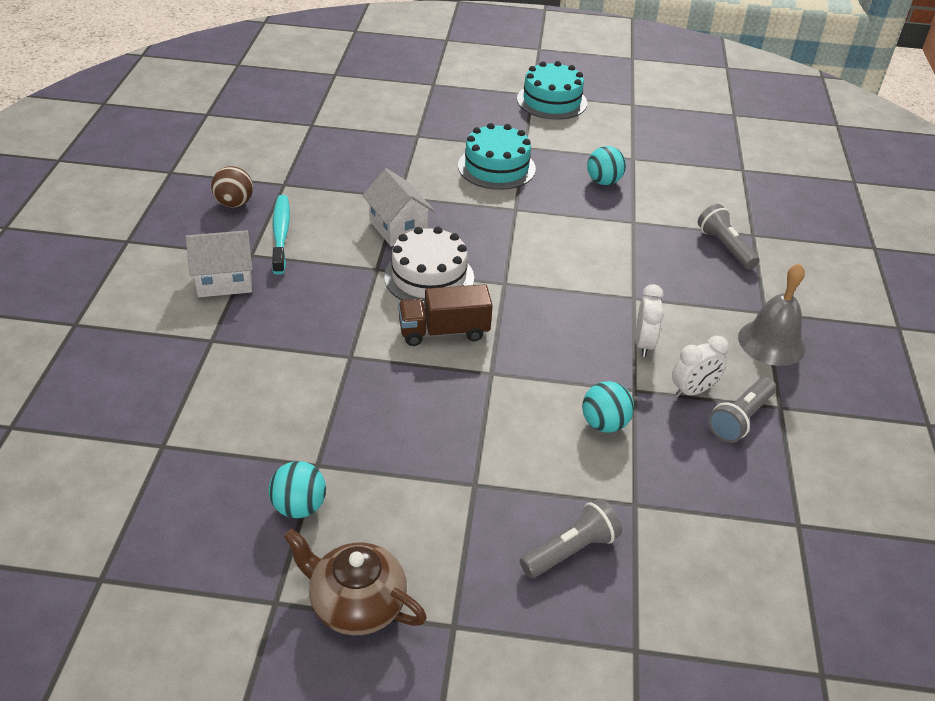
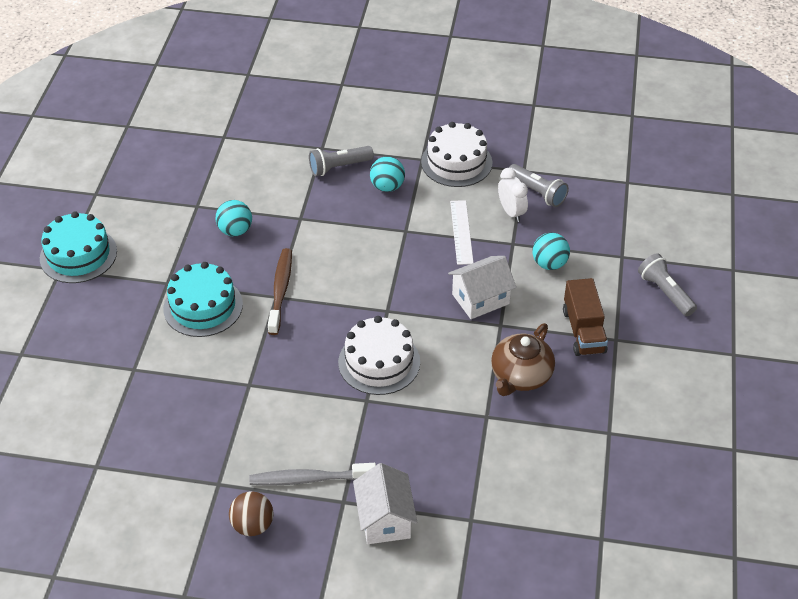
camera: 85 degrees left, 5 degrees up
turquoise ball [269,461,326,518] -> turquoise ball moved to [370,156,405,192]
turquoise toothbrush [272,195,290,275] -> grey toothbrush [249,463,376,486]
brown teapot [283,528,427,635] -> brown teapot moved to [491,323,555,396]
white house [362,168,435,247] -> white house moved to [448,256,516,319]
brown truck [398,284,493,346] -> brown truck moved to [563,278,608,356]
white clock [635,284,664,357] -> white ruler [450,200,474,265]
grey bell [738,263,806,366] -> white cake [421,122,492,187]
none -> brown toothbrush [268,248,292,335]

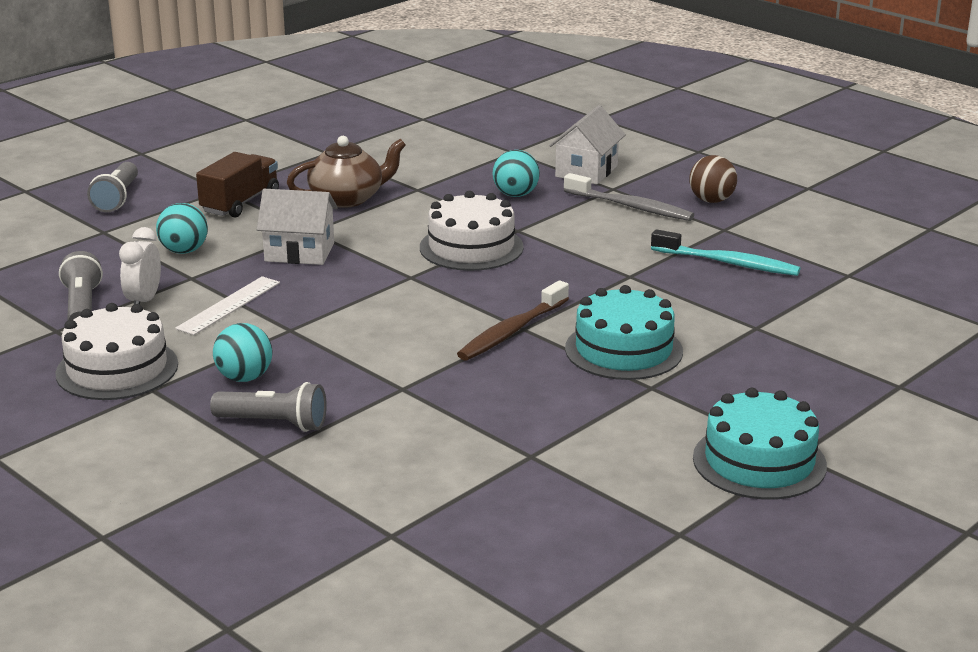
camera: 145 degrees left, 20 degrees down
turquoise ball [216,200,252,236] -> turquoise ball moved to [492,150,540,197]
none -> turquoise toothbrush [651,229,801,276]

